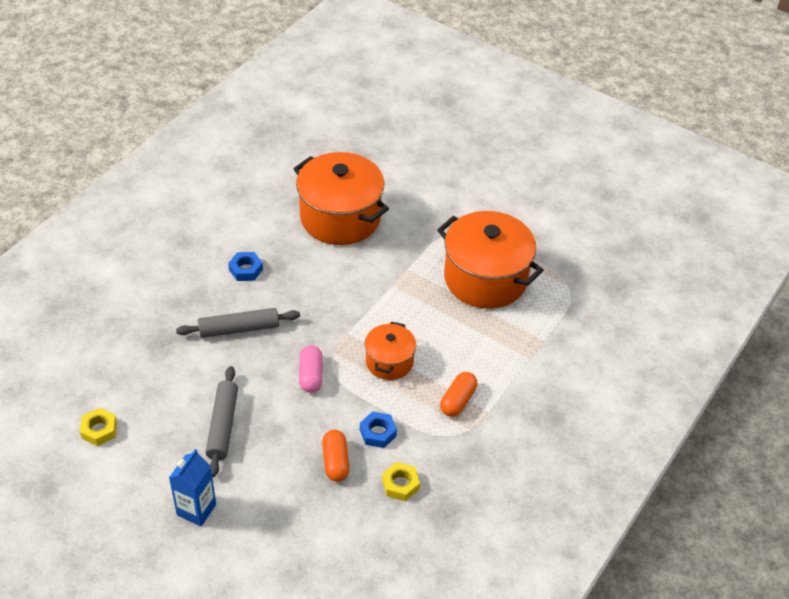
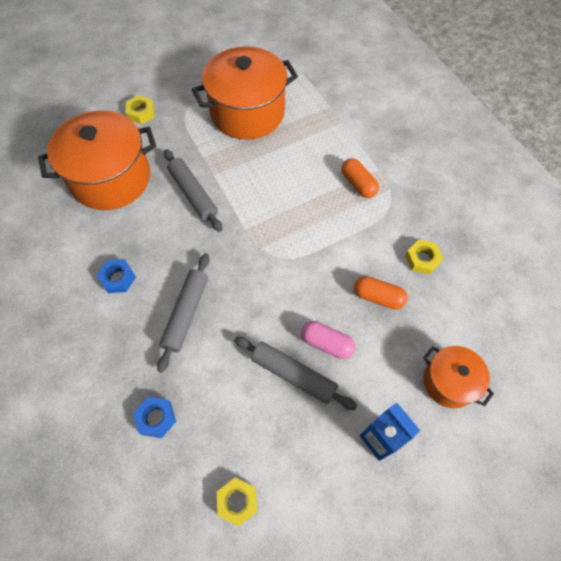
camera: 60 degrees left, 15 degrees up
pink capsule [299,345,323,393] -> pink capsule moved to [301,321,355,359]
blue nut [360,411,397,448] -> blue nut moved to [133,397,176,438]
orange pot [365,322,416,380] -> orange pot moved to [423,346,494,409]
none -> yellow nut [126,95,154,124]
none -> grey rolling pin [164,149,223,232]

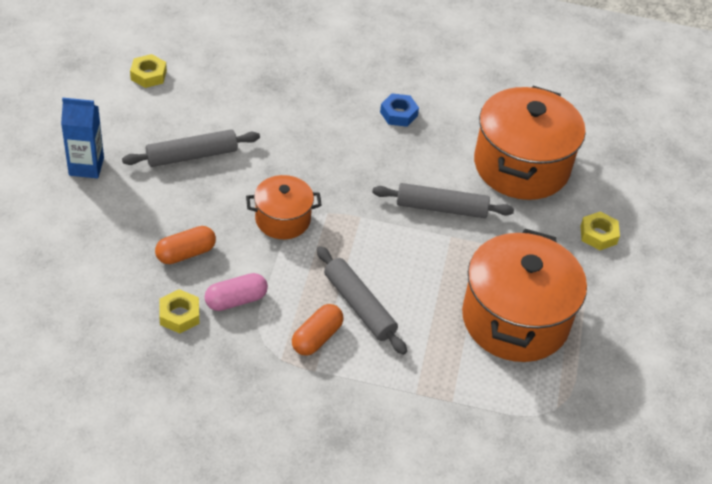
camera: 125 degrees right, 15 degrees down
blue nut [133,397,176,438] -> none
grey rolling pin [157,254,209,373] -> grey rolling pin moved to [317,246,407,355]
pink capsule [301,321,355,359] -> pink capsule moved to [204,273,268,311]
orange capsule [341,158,379,198] -> orange capsule turned 60 degrees counterclockwise [292,304,344,356]
orange pot [423,346,494,409] -> orange pot moved to [246,175,322,239]

